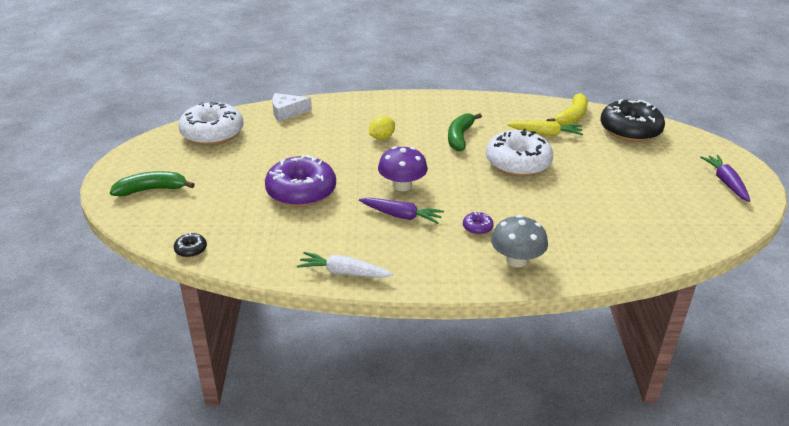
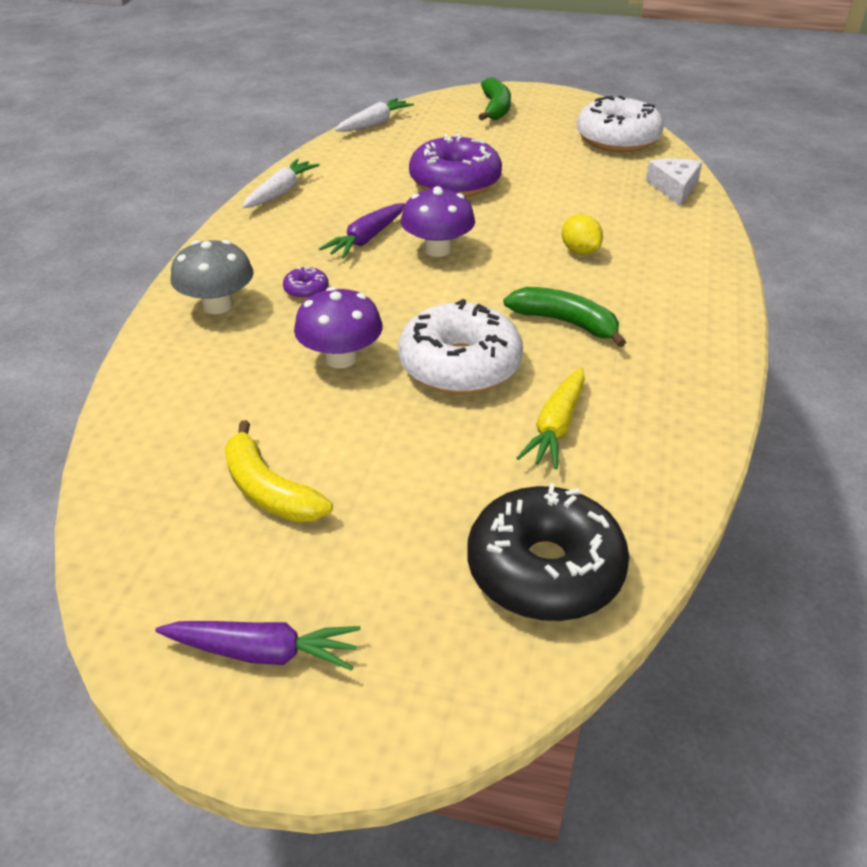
camera: 105 degrees right, 5 degrees up
black donut [174,233,207,258] -> white carrot [335,98,414,132]
yellow banana [547,93,588,126] -> yellow banana moved to [224,420,333,522]
none -> purple mushroom [294,287,383,368]

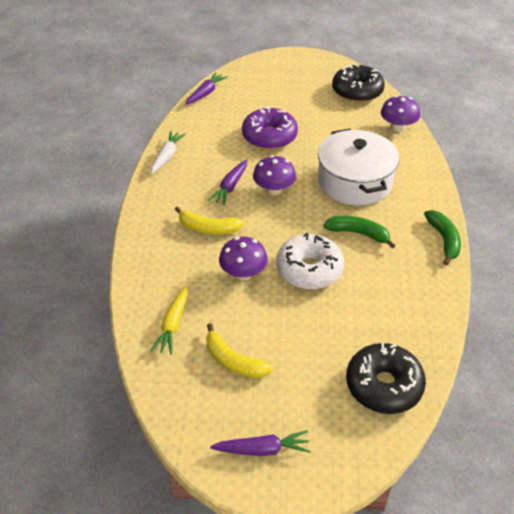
camera: 10 degrees left, 5 degrees up
grey mushroom [171,240,253,314] -> none
purple donut [283,267,329,299] -> yellow banana [175,206,244,235]
white carrot [335,98,414,132] -> purple carrot [185,72,228,104]
green banana [478,78,511,120] -> green banana moved to [424,210,461,266]
yellow carrot [517,367,585,470] -> yellow carrot moved to [151,286,188,355]
yellow lemon [562,214,603,255] -> white pot [318,129,399,205]
white donut [577,96,664,152] -> black donut [332,64,385,103]
white cheese [646,159,702,206] -> purple mushroom [381,95,420,132]

